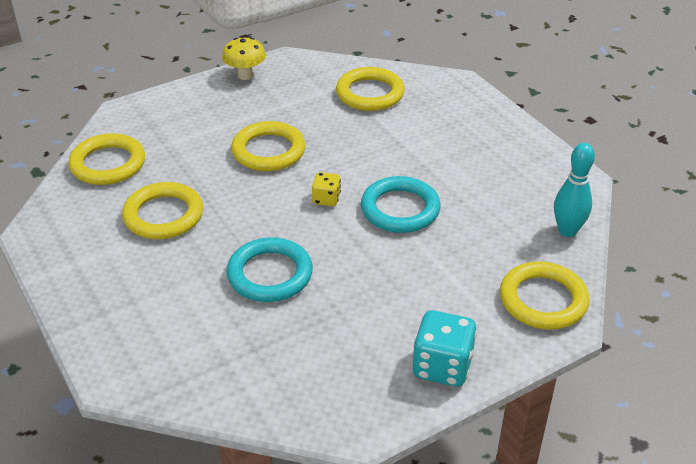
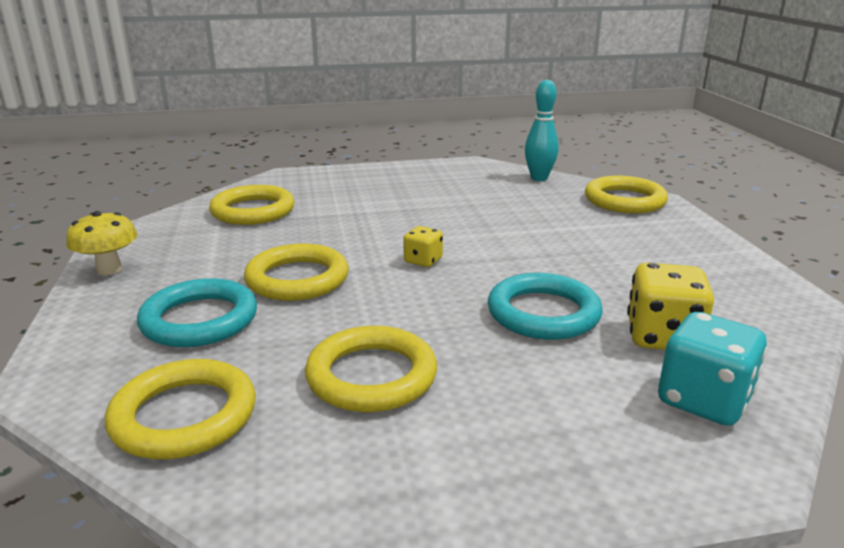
camera: 70 degrees left, 15 degrees down
turquoise ring [361,176,441,233] -> turquoise ring moved to [137,278,257,347]
turquoise dice [413,310,477,387] -> turquoise dice moved to [658,312,768,426]
none -> yellow dice [627,263,714,350]

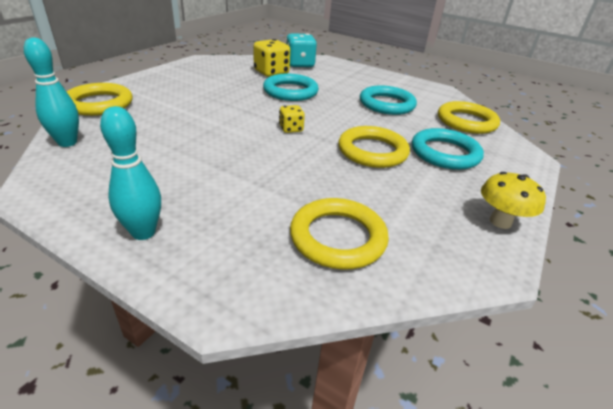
camera: 140 degrees left, 10 degrees up
yellow ring [305,326,437,412] -> turquoise ring [360,85,417,115]
none -> turquoise bowling pin [100,106,161,240]

